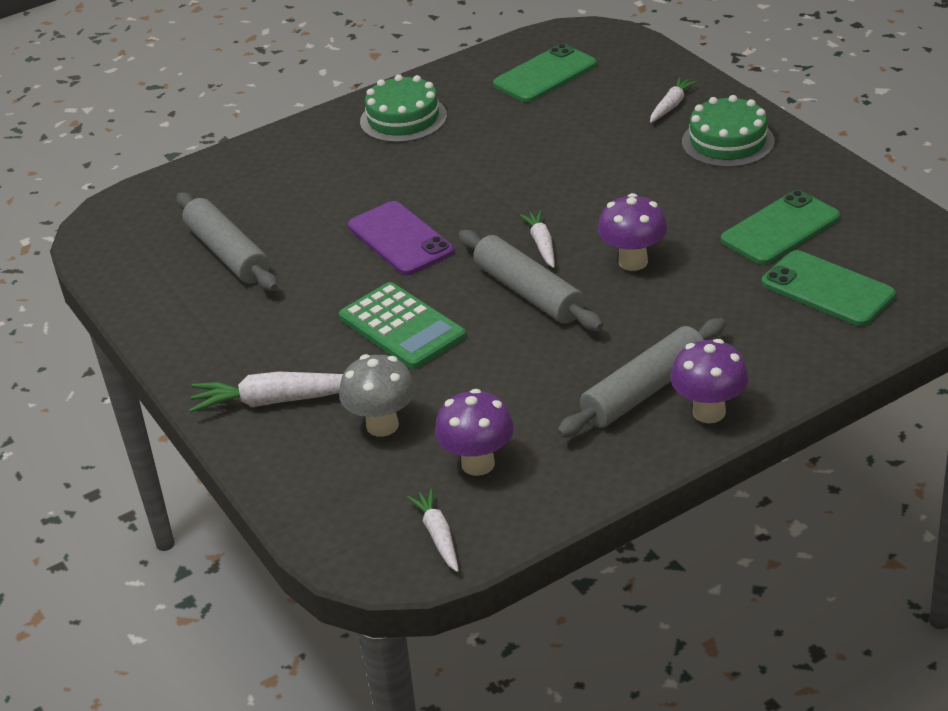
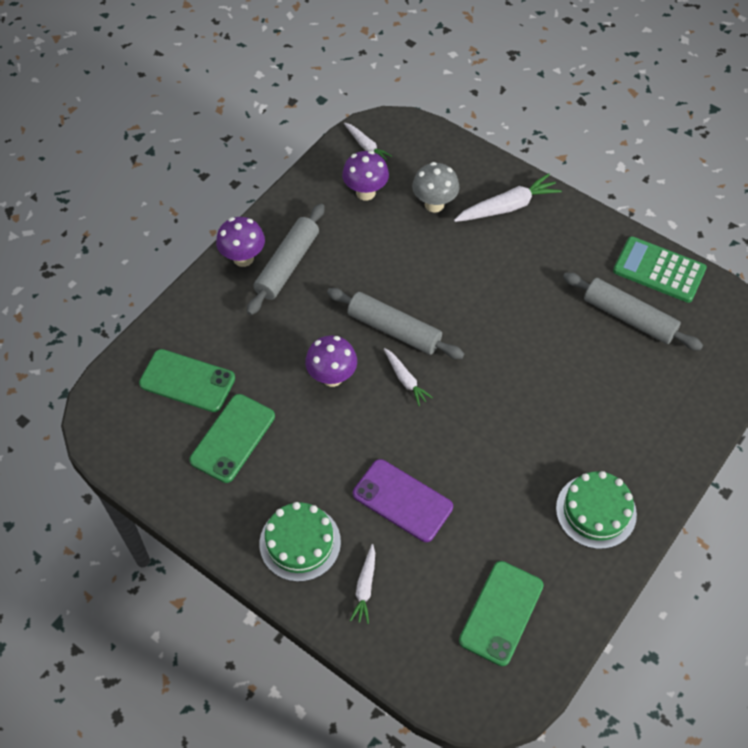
camera: 155 degrees right, 20 degrees up
green calculator [339,282,466,369] -> green calculator moved to [613,236,707,303]
purple phone [348,201,454,275] -> purple phone moved to [353,459,453,542]

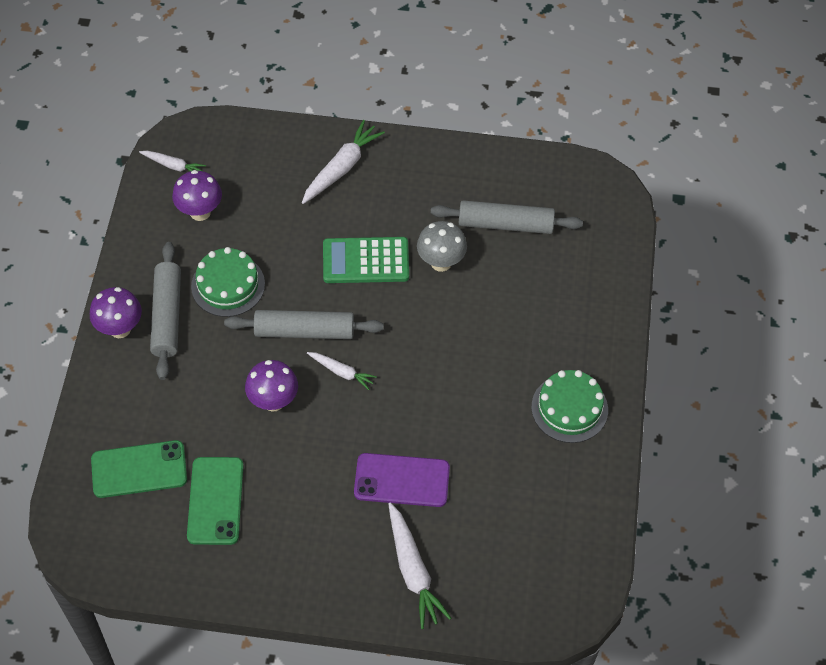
camera: 30 degrees left, 0 degrees up
green cake [260,502,341,582] -> green cake moved to [191,247,265,317]
white carrot [350,544,375,624] -> white carrot [388,503,451,629], size x1.69
grey mushroom [412,162,459,213] -> grey mushroom moved to [417,221,467,272]
green phone [459,561,544,666] -> none
green calculator [613,236,707,303] -> green calculator moved to [323,237,409,283]

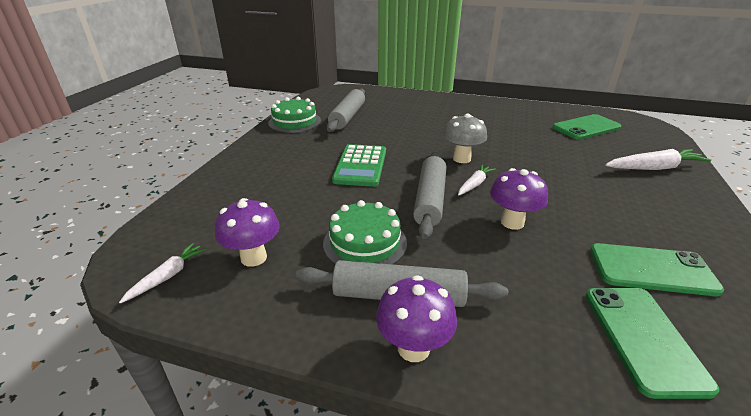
camera: 80 degrees left, 25 degrees down
white carrot [302,120,385,204] -> none
purple phone [354,453,450,507] -> none
grey mushroom [417,221,467,272] -> grey mushroom moved to [443,114,487,163]
green cake [531,370,608,443] -> green cake moved to [268,97,321,133]
none -> green phone [552,114,622,140]

